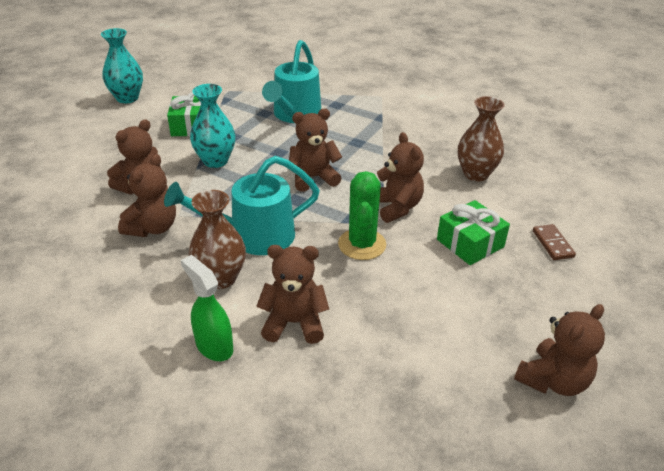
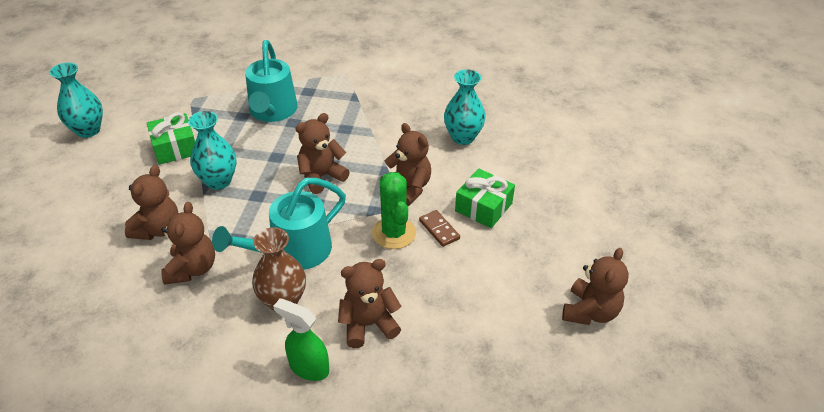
camera: 20 degrees left, 5 degrees up
brown vase [458,96,505,181] -> turquoise vase [444,69,486,145]
brown domino [533,224,576,260] -> brown domino moved to [419,210,460,247]

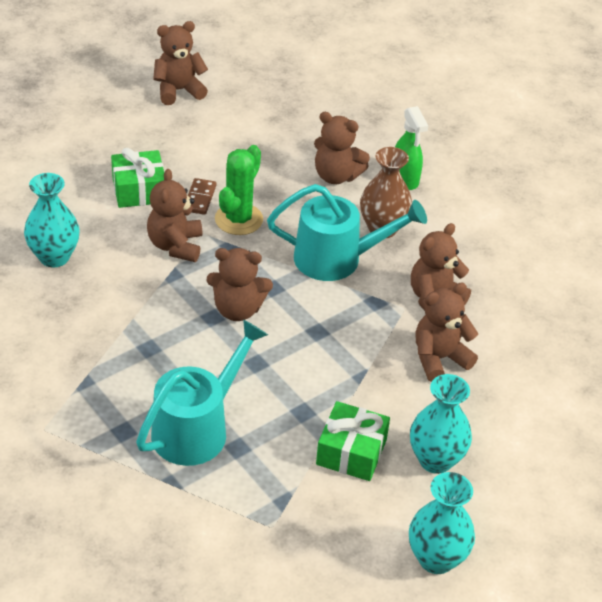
camera: 140 degrees left, 0 degrees up
turquoise vase [188,111,237,190] -> turquoise vase moved to [410,374,472,474]

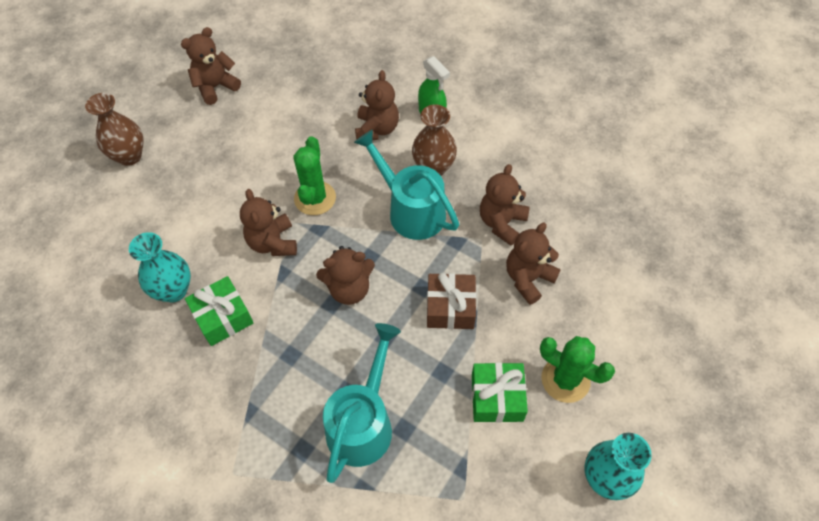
camera: 15 degrees left, 15 degrees up
green gift [111,148,164,208] -> green gift moved to [185,276,253,346]
brown domino [188,178,216,215] -> none
turquoise watering can [267,184,427,281] -> turquoise watering can turned 120 degrees counterclockwise [354,130,459,240]
brown teddy bear [314,112,370,184] -> brown teddy bear turned 90 degrees counterclockwise [355,70,399,140]
turquoise vase [410,374,472,474] -> green cactus [540,336,615,403]
none -> brown vase [85,93,144,166]
none -> brown gift [427,273,476,329]

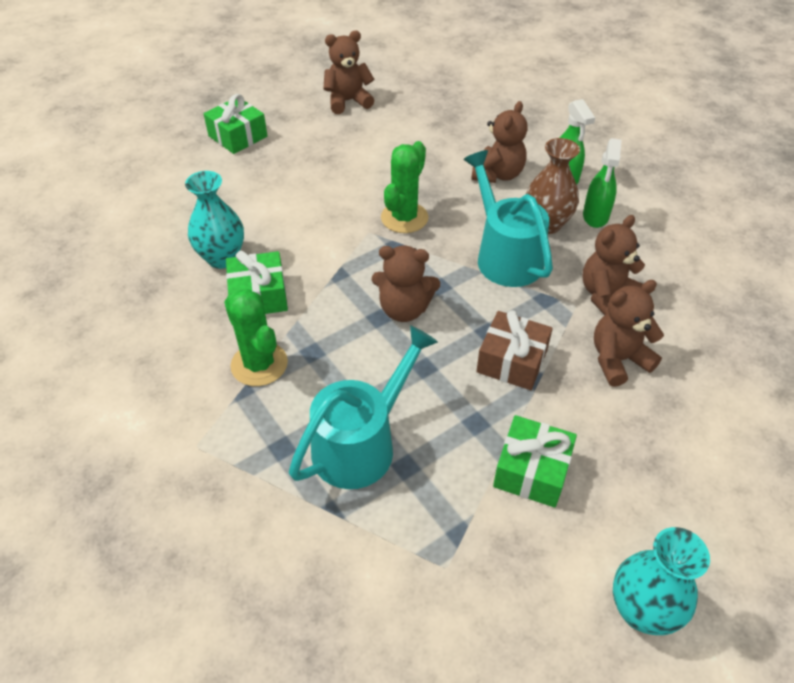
camera: 20 degrees right, 10 degrees down
brown vase [85,93,144,166] -> green gift [204,94,267,154]
brown teddy bear [240,189,297,256] -> none
green cactus [540,336,615,403] -> green cactus moved to [224,289,288,386]
none -> green spray bottle [583,138,622,228]

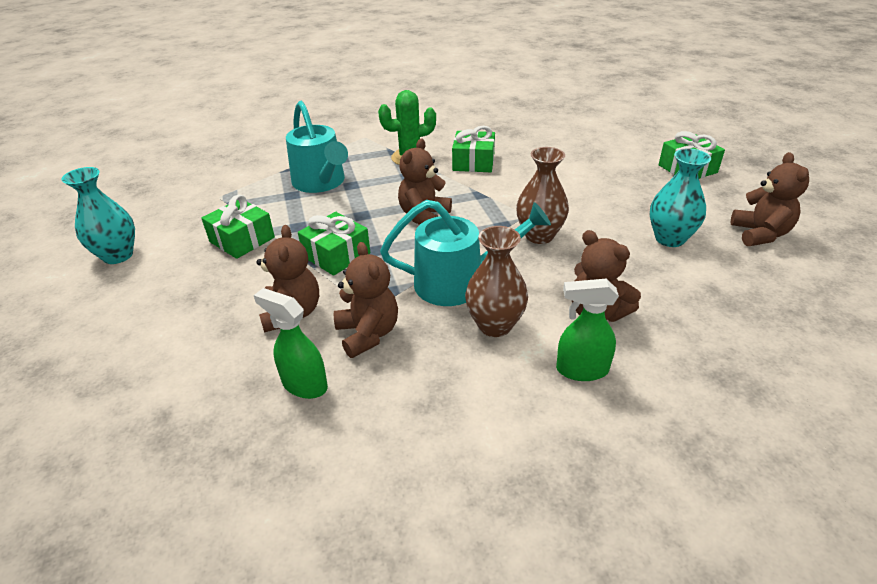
camera: 110 degrees right, 10 degrees down
turquoise vase [185,171,244,269] -> turquoise vase moved to [650,148,711,247]
green cactus [381,141,428,233] -> brown vase [516,147,569,244]
brown gift [476,310,553,390] -> green gift [298,212,370,276]
green spray bottle [583,138,622,228] -> green spray bottle moved to [254,288,328,399]

